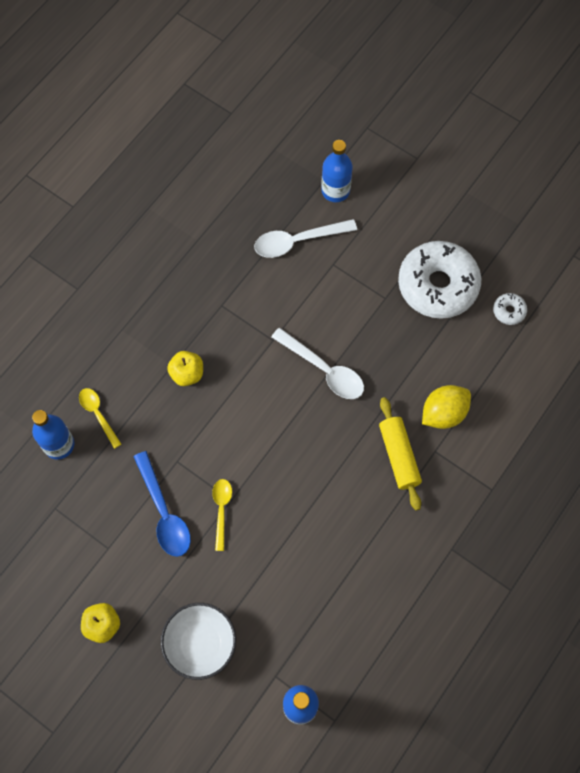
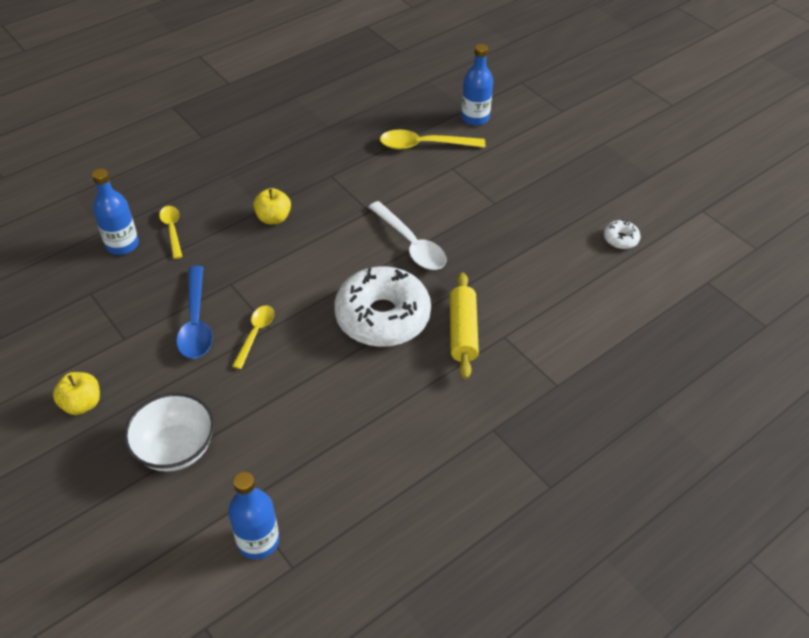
camera: 15 degrees right, 20 degrees down
white spoon [254,219,357,258] -> yellow spoon [380,129,485,150]
white donut [398,241,481,319] -> white donut moved to [334,266,431,347]
yellow lemon [422,385,471,429] -> none

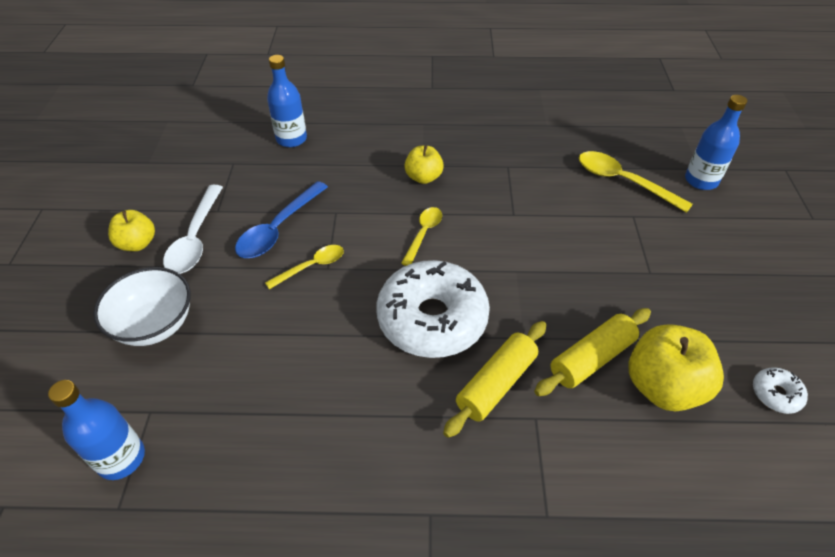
camera: 40 degrees right, 0 degrees up
yellow spoon [159,206,182,259] -> yellow spoon moved to [401,207,442,266]
white spoon [369,201,446,270] -> white spoon moved to [163,185,223,274]
none -> yellow rolling pin [534,308,651,396]
none -> yellow apple [629,324,724,411]

